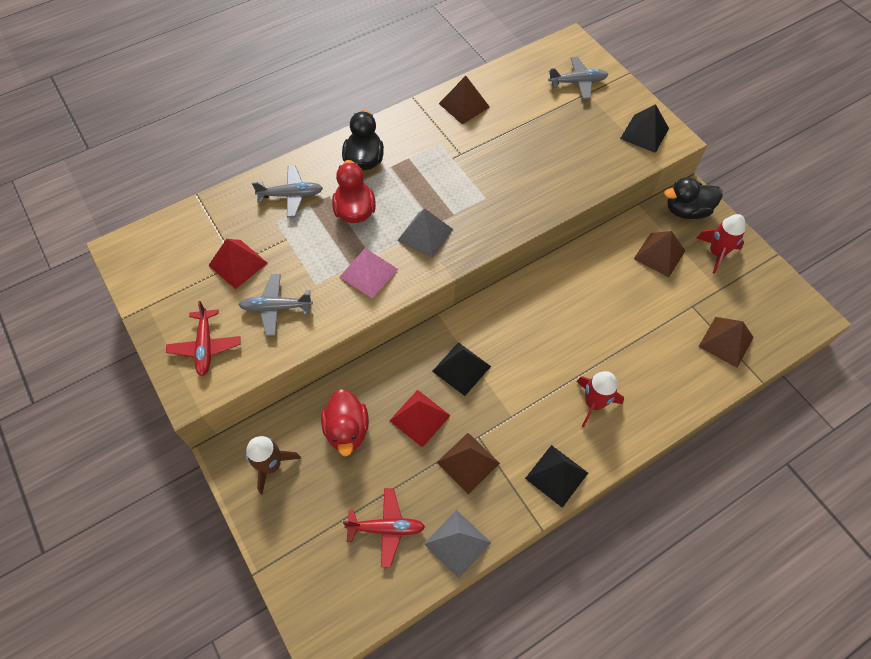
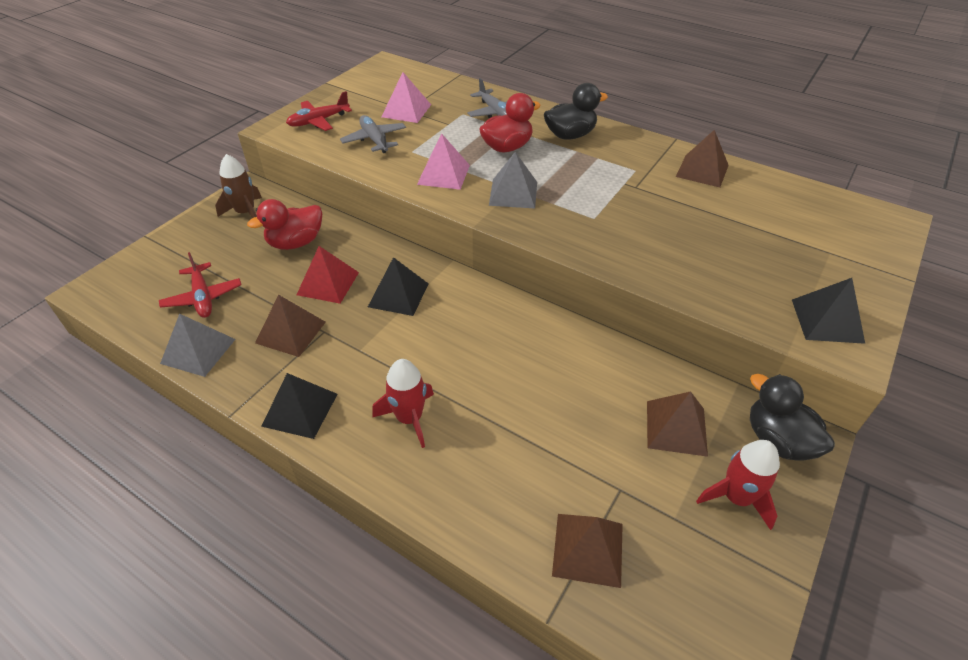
camera: 65 degrees right, 15 degrees down
red pyramid [208,239,267,289] -> pink pyramid [381,72,431,123]
grey plane [548,57,608,99] -> none

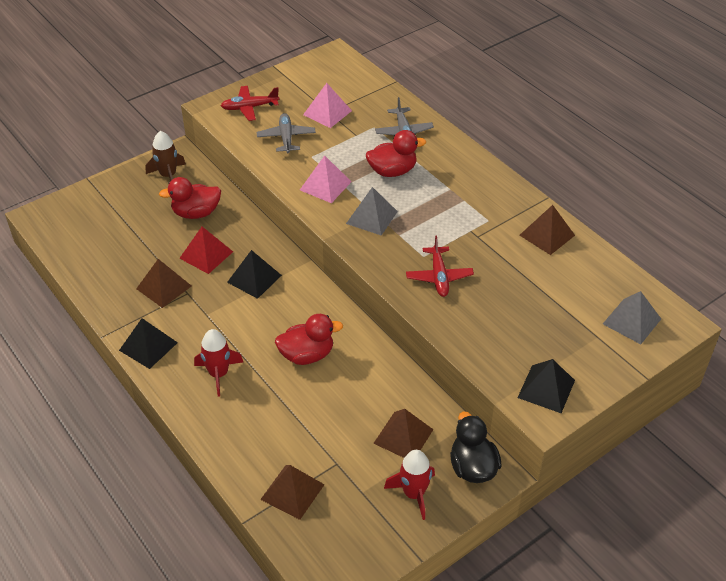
camera: 20 degrees right, 0 degrees up
red plane [159,252,242,318] -> red plane moved to [406,236,474,297]
grey pyramid [160,314,235,377] -> grey pyramid moved to [603,291,661,344]
black duck [544,83,608,140] -> none
none -> red duck [275,314,343,365]

